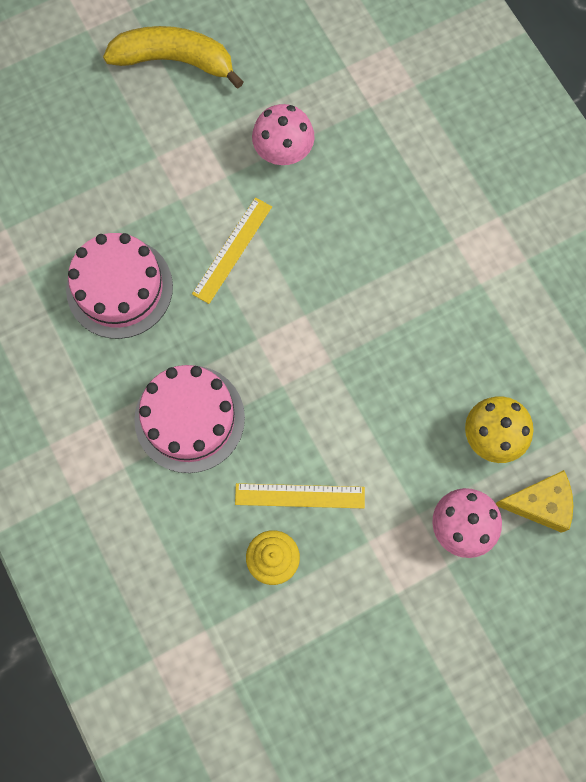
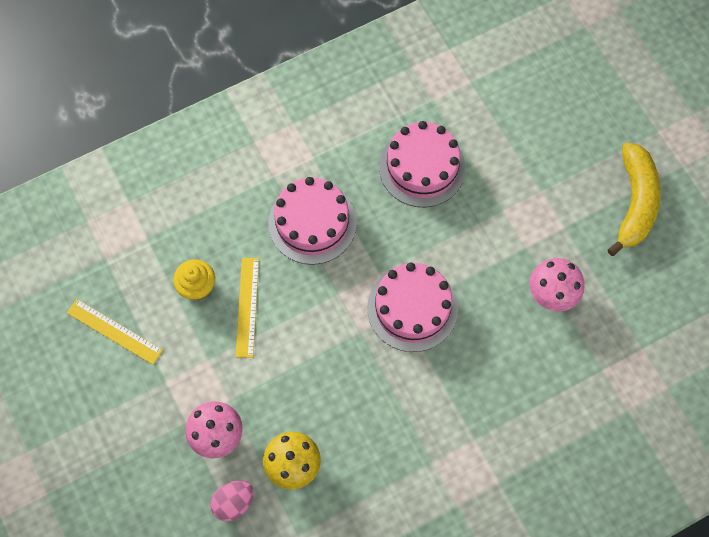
camera: 90 degrees right, 5 degrees down
yellow ruler [192,197,272,304] -> yellow ruler moved to [67,299,163,365]
yellow cheese [496,470,573,533] -> pink egg [210,480,254,521]
none -> pink cake [367,262,458,352]

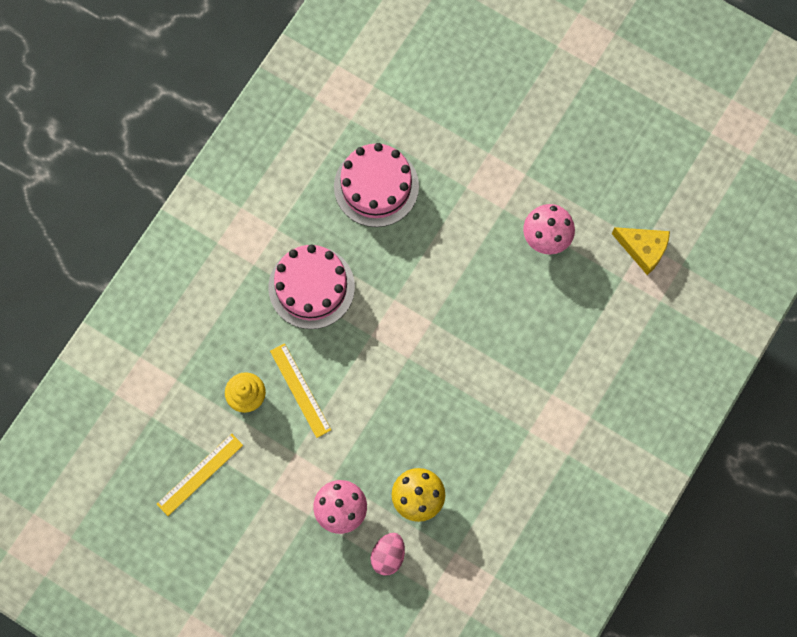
camera: 30 degrees left, 5 degrees up
yellow ruler [67,299,163,365] -> yellow ruler turned 45 degrees counterclockwise [157,433,243,516]
pink cake [367,262,458,352] -> none
yellow banana [607,142,661,256] -> none
none -> yellow cheese [612,227,670,275]

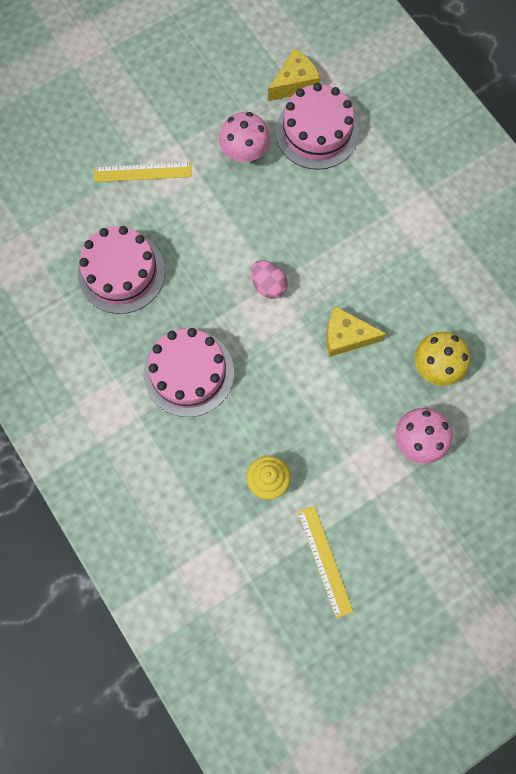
camera: 65 degrees left, 0 degrees up
yellow ruler [270,343,331,438] -> yellow ruler moved to [94,162,192,182]
pink egg [370,533,405,576] -> pink egg moved to [251,260,288,299]
none -> pink cake [276,83,359,170]
none -> yellow cheese [326,306,386,357]

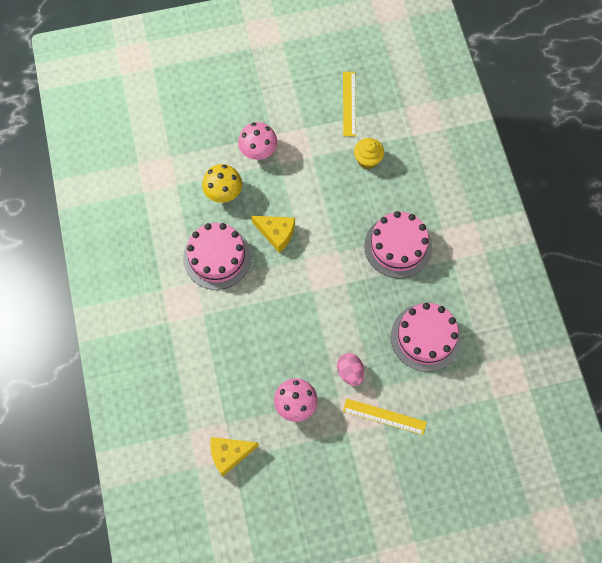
camera: 160 degrees left, 5 degrees down
pink egg [251,260,288,299] -> pink egg moved to [337,353,364,386]
pink cake [276,83,359,170] -> pink cake moved to [183,223,251,290]

